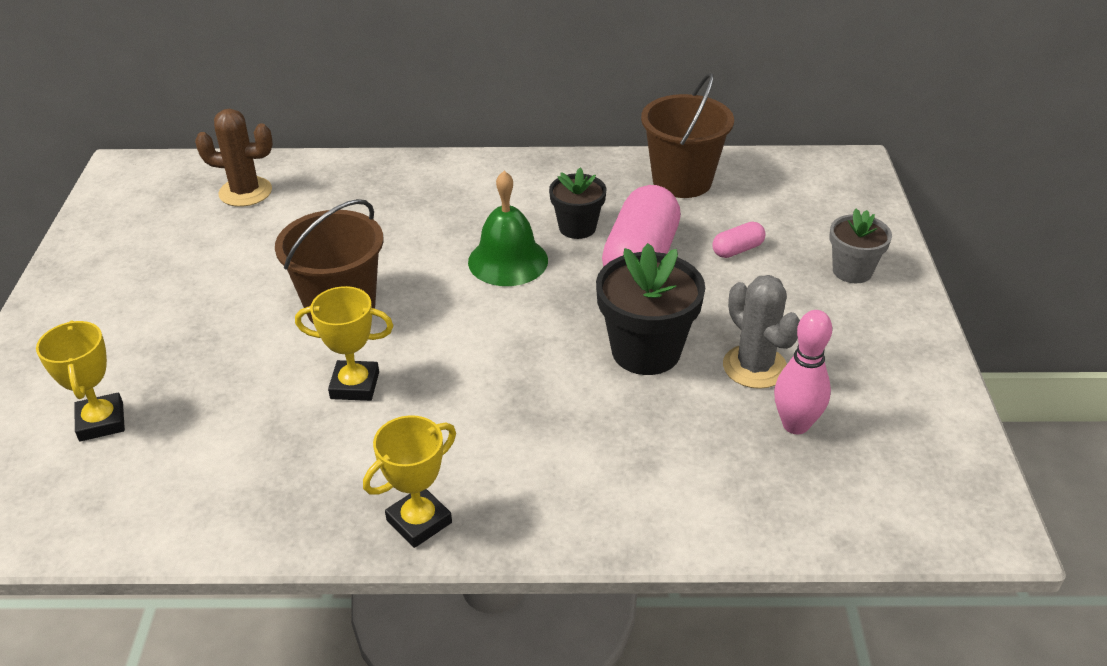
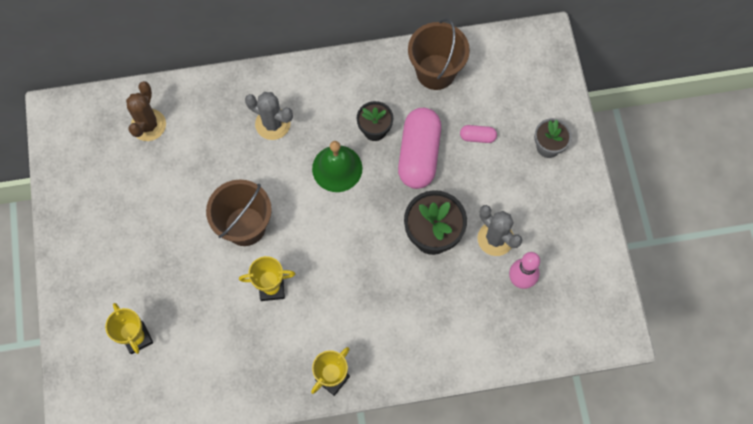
camera: 10 degrees left, 30 degrees up
brown cactus [195,109,273,207] -> brown cactus turned 75 degrees counterclockwise [126,81,166,141]
pink capsule [712,222,765,258] -> pink capsule turned 45 degrees clockwise [460,125,497,143]
none -> grey cactus [245,92,293,140]

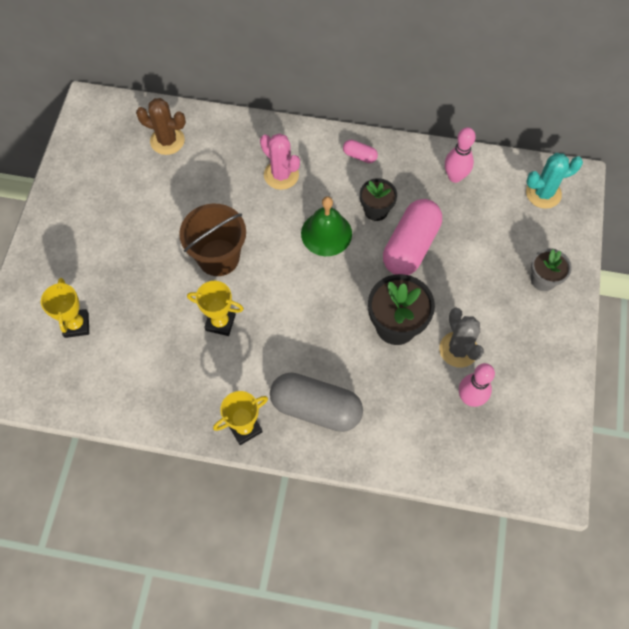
camera: 20 degrees right, 5 degrees down
brown cactus [126,81,166,141] -> brown cactus turned 75 degrees clockwise [136,98,186,155]
grey cactus [245,92,293,140] -> pink cactus [260,133,300,190]
brown bucket [408,18,470,90] -> pink bowling pin [445,127,476,183]
pink capsule [460,125,497,143] -> pink capsule moved to [343,140,378,163]
none -> grey capsule [270,372,363,432]
none -> turquoise cactus [526,153,583,209]

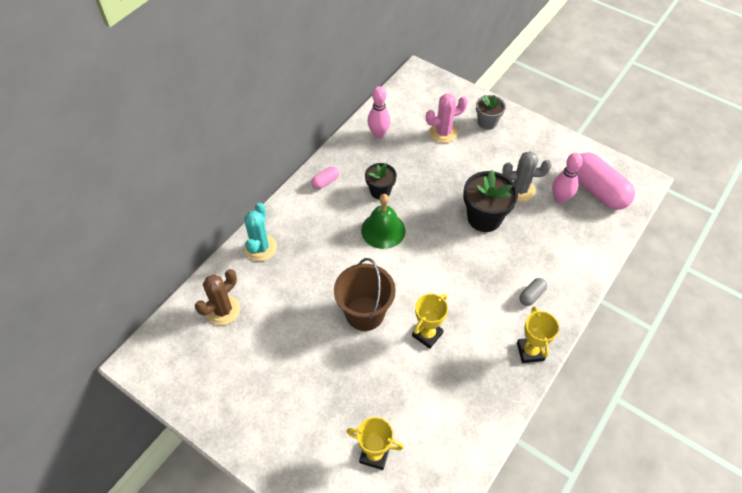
camera: 65 degrees left, 10 degrees down
pink cactus [260,133,300,190] -> pink cactus moved to [426,94,468,143]
grey capsule [270,372,363,432] -> grey capsule [519,278,547,306], size x0.44
pink capsule [383,199,442,275] -> pink capsule moved to [577,152,635,210]
turquoise cactus [526,153,583,209] -> turquoise cactus moved to [244,202,277,261]

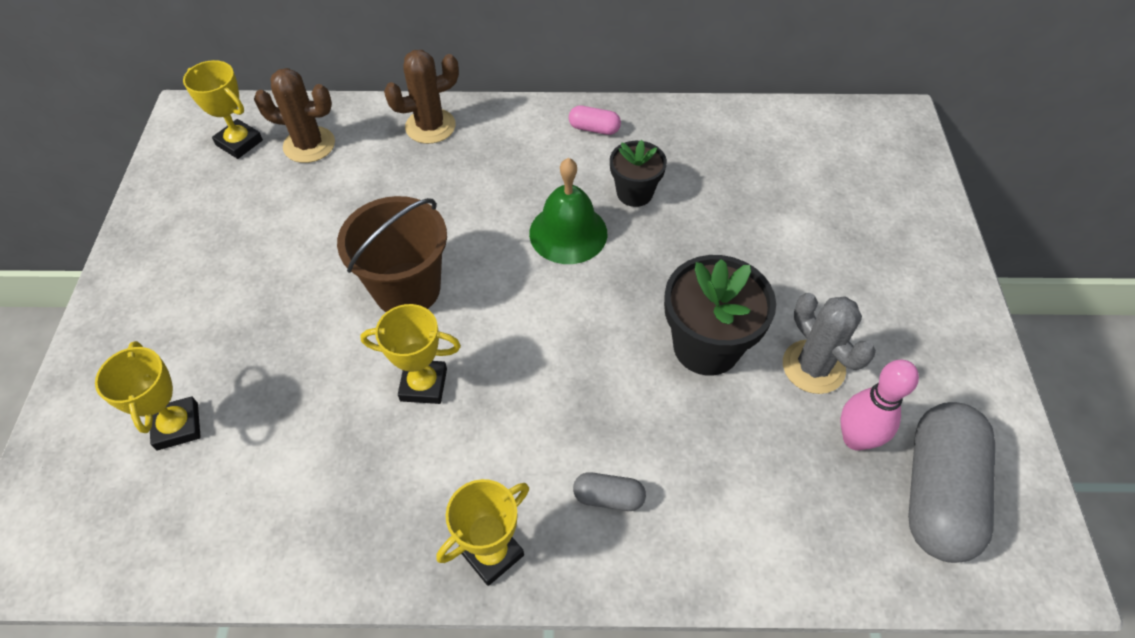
camera: 55 degrees right, 0 degrees up
turquoise cactus [244,202,277,261] -> brown cactus [384,50,459,144]
pink bowling pin [368,86,391,138] -> none
pink cactus [426,94,468,143] -> none
grey flower pot [476,95,506,130] -> none
pink capsule [577,152,635,210] -> grey capsule [908,402,995,563]
none -> yellow trophy [183,60,263,159]

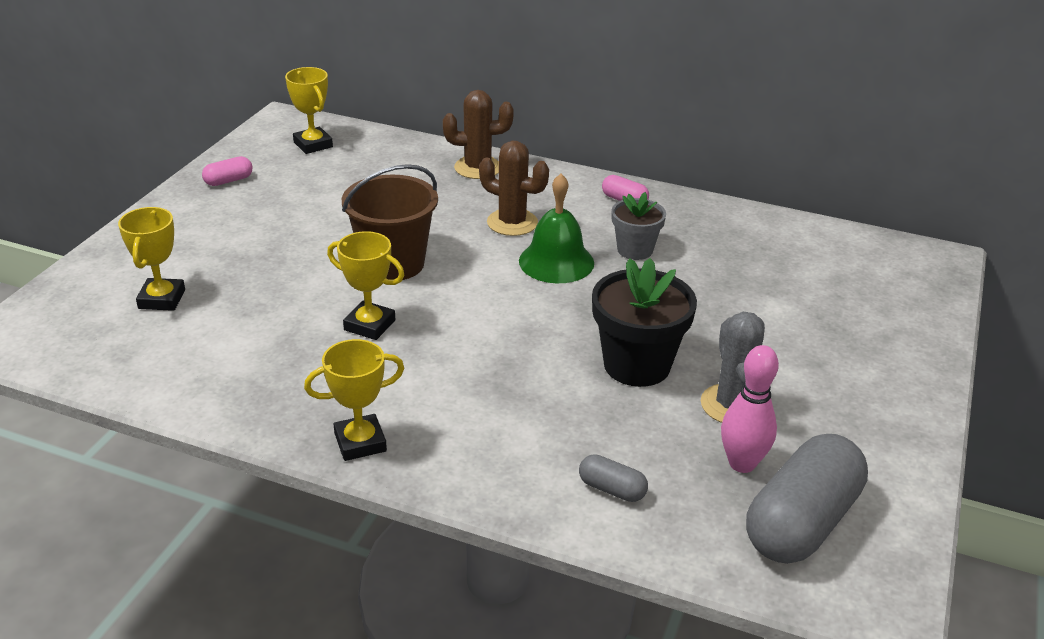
camera: 20 degrees right, 20 degrees down
brown cactus [254,68,335,163] -> brown cactus moved to [479,141,549,236]
grey capsule [573,472,646,511] -> grey capsule moved to [579,454,648,502]
black flower pot [610,140,667,207] -> grey flower pot [611,192,666,260]
none -> pink capsule [202,156,252,186]

